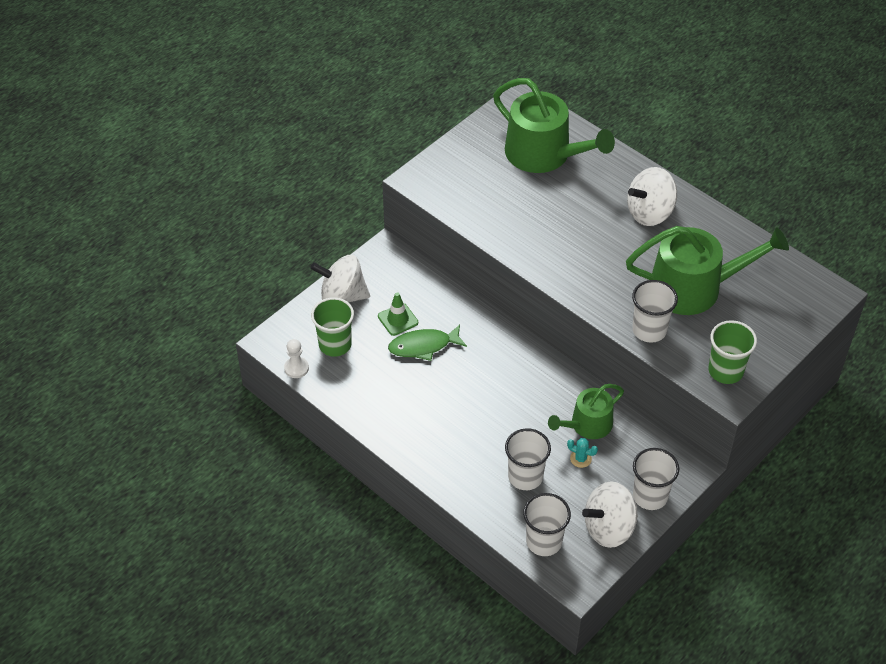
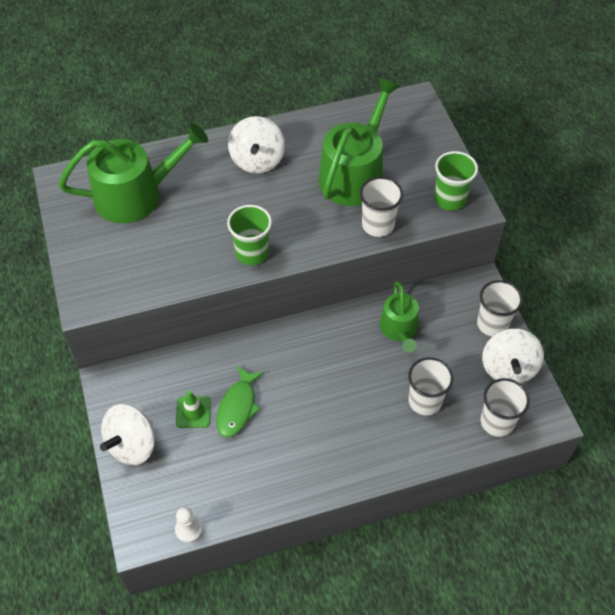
camera: 60 degrees left, 5 degrees up
green cup [311,297,354,357] -> green cup moved to [227,205,272,265]
turquoise cactus [567,438,598,468] -> none

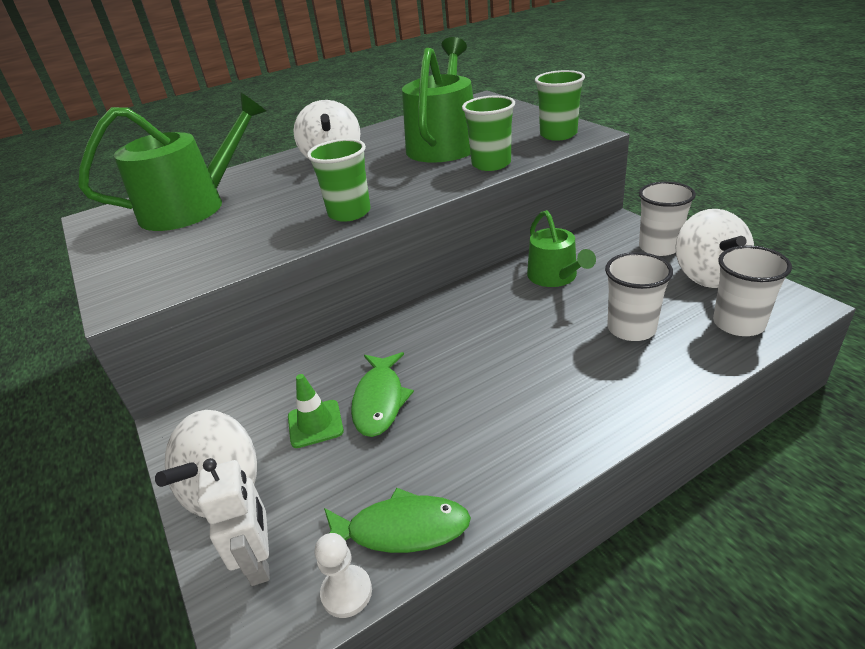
camera: 10 degrees left, 20 degrees down
white cup [360,177,403,237] -> green cup [462,96,515,171]
none -> white robot [198,458,270,586]
none -> green fish [324,488,471,553]

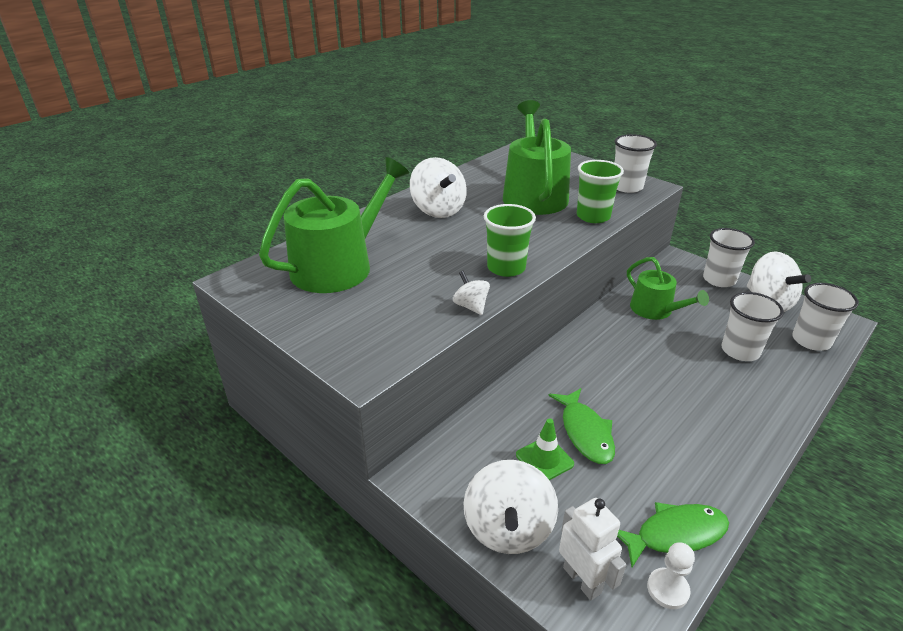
camera: 20 degrees left, 0 degrees up
green cup [535,70,585,141] -> white cup [614,134,657,193]
none -> white spinning top [453,271,490,315]

